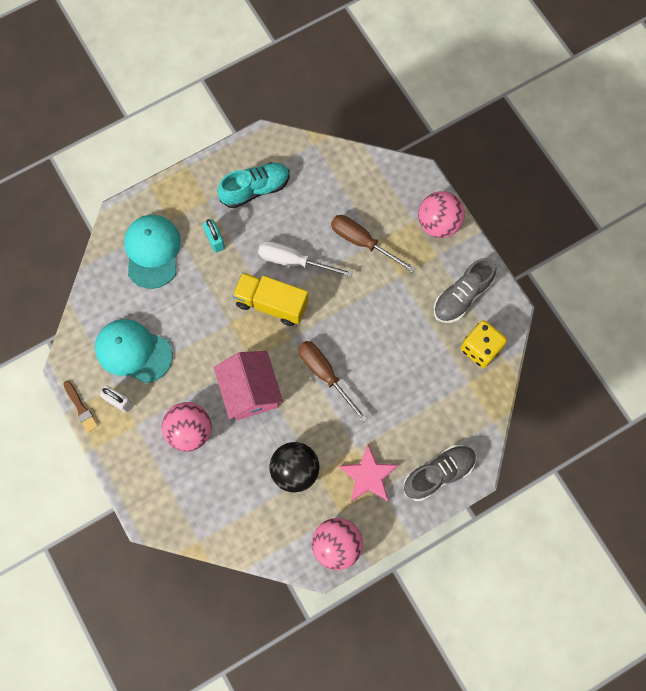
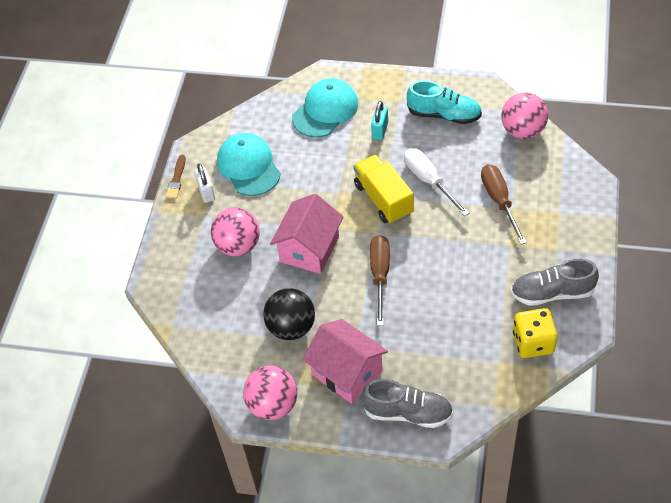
camera: 45 degrees right, 20 degrees down
pink star [338,444,399,502] -> pink house [303,319,388,404]
pink ball [418,191,465,238] -> pink ball moved to [501,92,548,139]

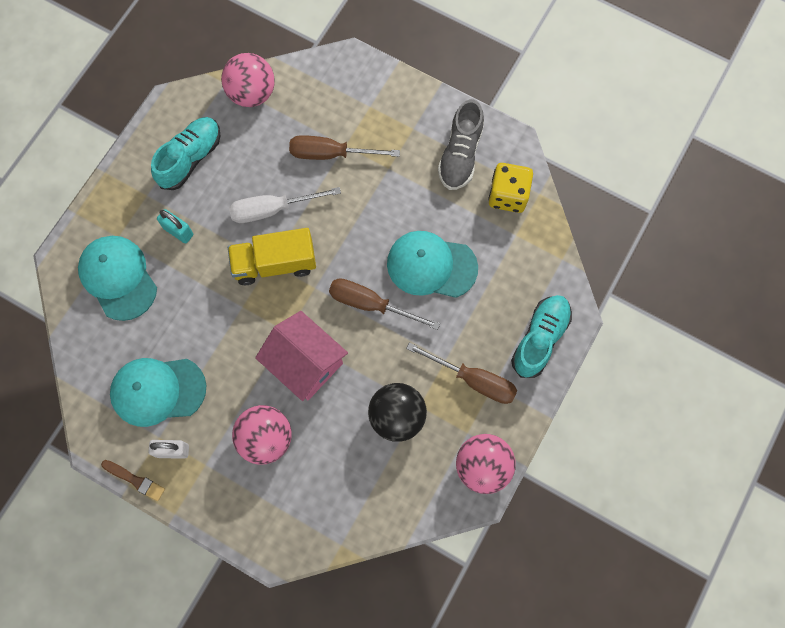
camera: 75 degrees left, 20 degrees up
pink house [303,319,388,404] -> brown screwdriver [406,342,517,404]
grey shoe [361,379,453,428] -> turquoise shoe [511,295,572,378]
none -> turquoise cap [387,231,478,298]

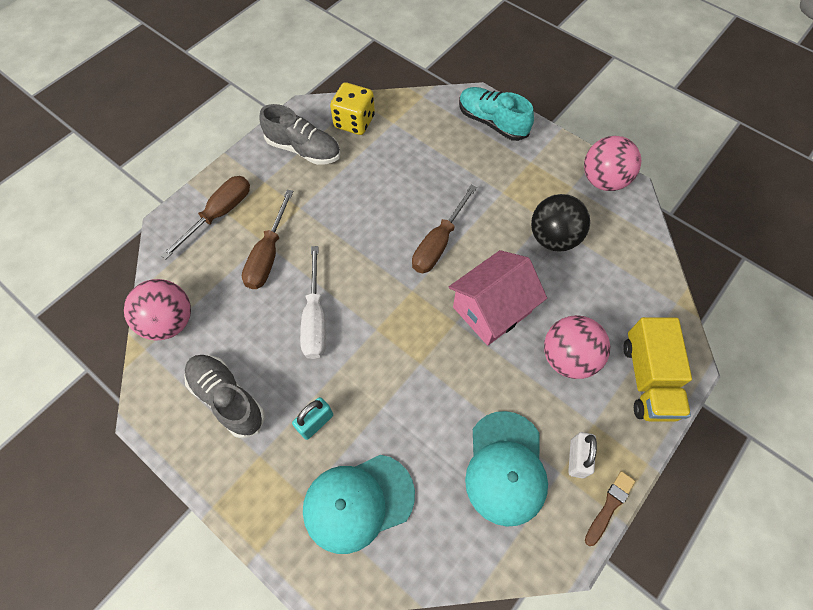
camera: 80 degrees left, 10 degrees down
turquoise shoe [151,117,220,190] -> grey shoe [184,355,265,438]
yellow truck [228,228,316,285] -> yellow truck moved to [623,317,692,422]
turquoise cap [387,231,478,298] -> none
brown screwdriver [406,342,517,404] -> brown screwdriver moved to [161,176,250,259]

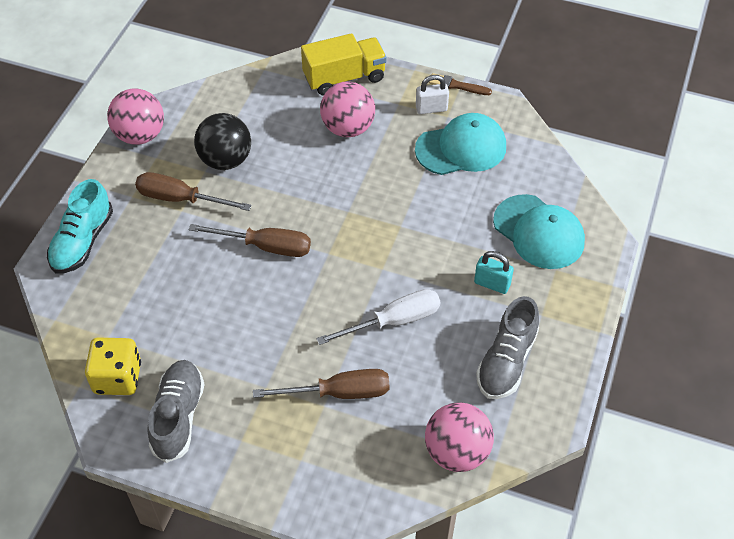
camera: 110 degrees left, 10 degrees down
brown screwdriver [161,176,250,259] -> brown screwdriver moved to [135,172,252,211]
pink house [449,250,547,346] -> none

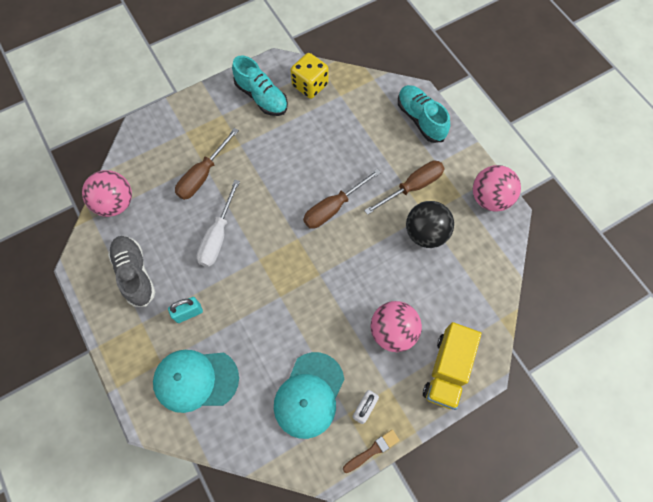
camera: 130 degrees right, 15 degrees up
grey shoe [147,360,205,463] -> turquoise shoe [232,55,288,116]

